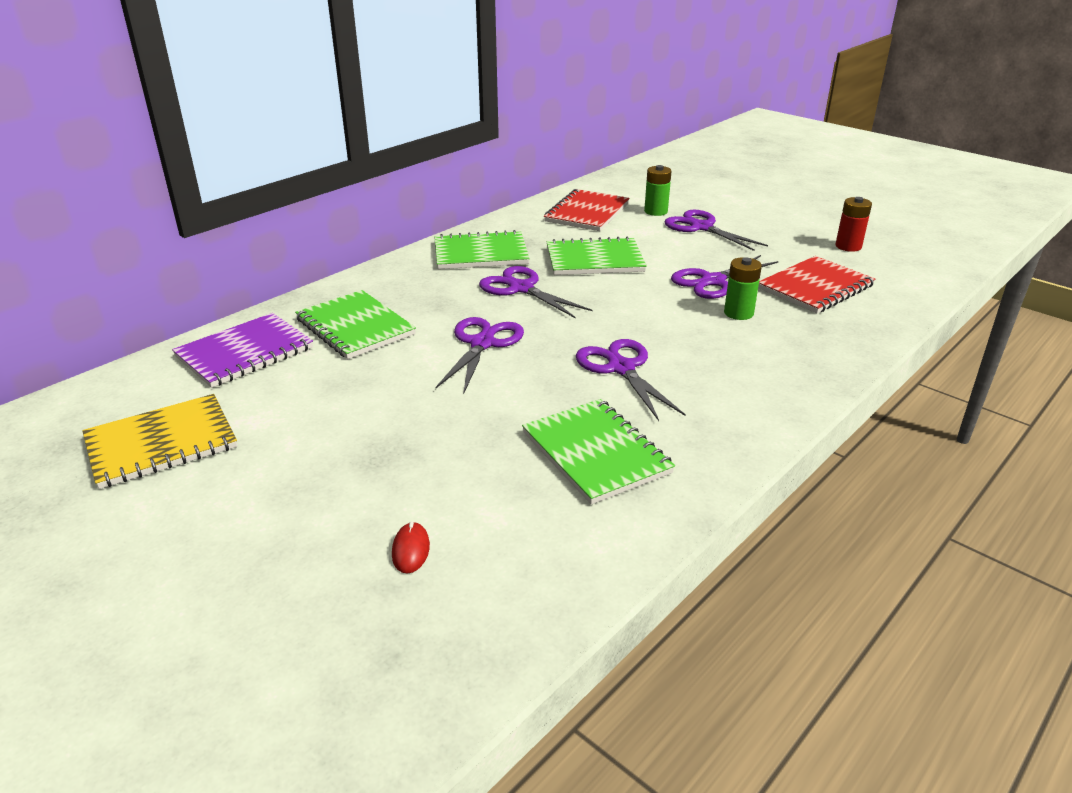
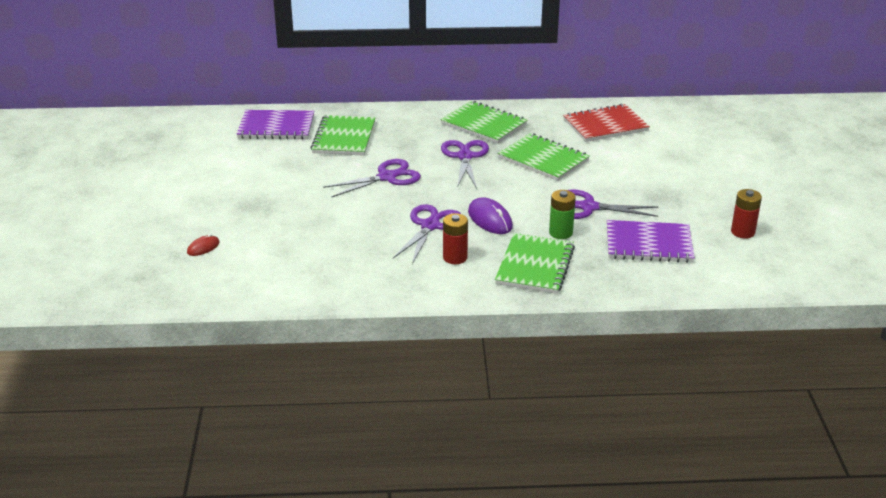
camera: 45 degrees right, 0 degrees up
yellow notebook [82,394,237,489] -> none
green notebook [522,399,675,504] -> green notebook moved to [495,233,575,294]
green battery [644,165,672,216] -> none
purple scissors [664,210,768,251] -> none
red notebook [758,256,875,313] -> purple notebook [607,220,695,263]
none -> red battery [443,213,468,264]
none -> purple mouse [468,197,513,234]

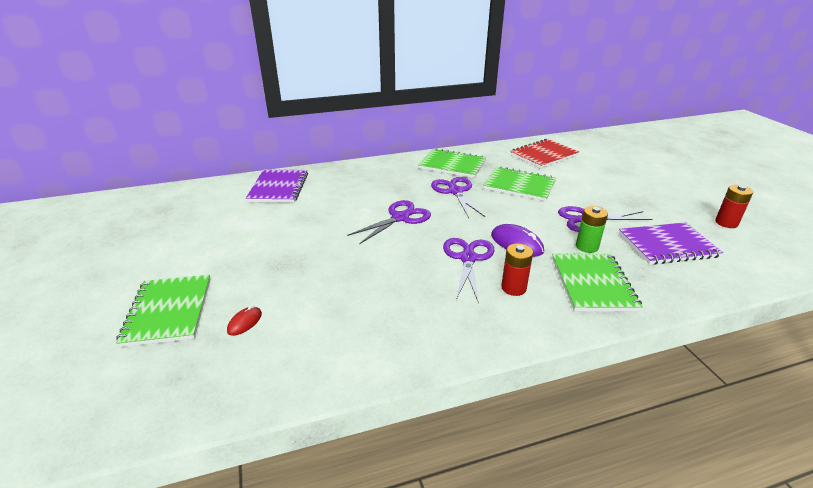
camera: 15 degrees left, 0 degrees up
purple notebook [237,110,314,140] -> purple notebook turned 75 degrees counterclockwise [246,169,308,203]
green notebook [311,115,375,156] -> green notebook moved to [116,275,211,347]

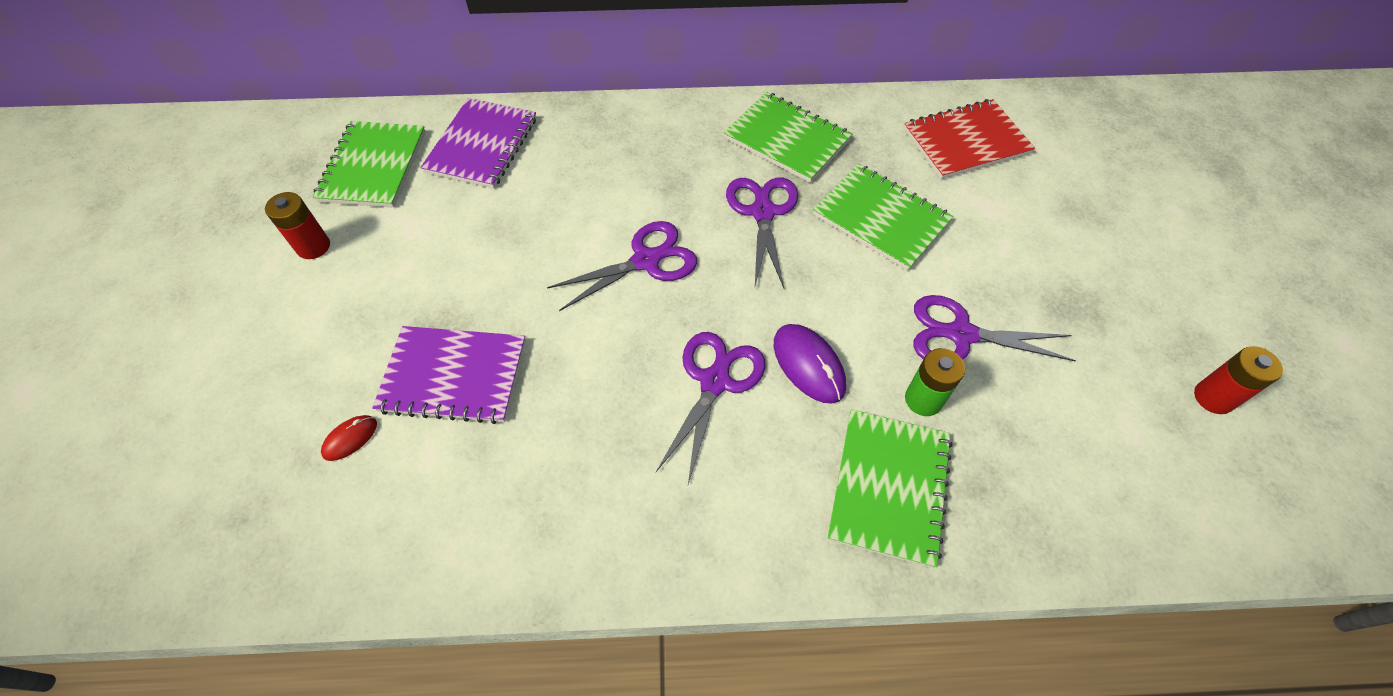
camera: 15 degrees right, 25 degrees up
green notebook [116,275,211,347] -> green notebook moved to [313,121,426,208]
red battery [501,243,533,296] -> red battery moved to [265,192,330,259]
purple notebook [619,222,723,265] -> purple notebook moved to [372,326,526,424]

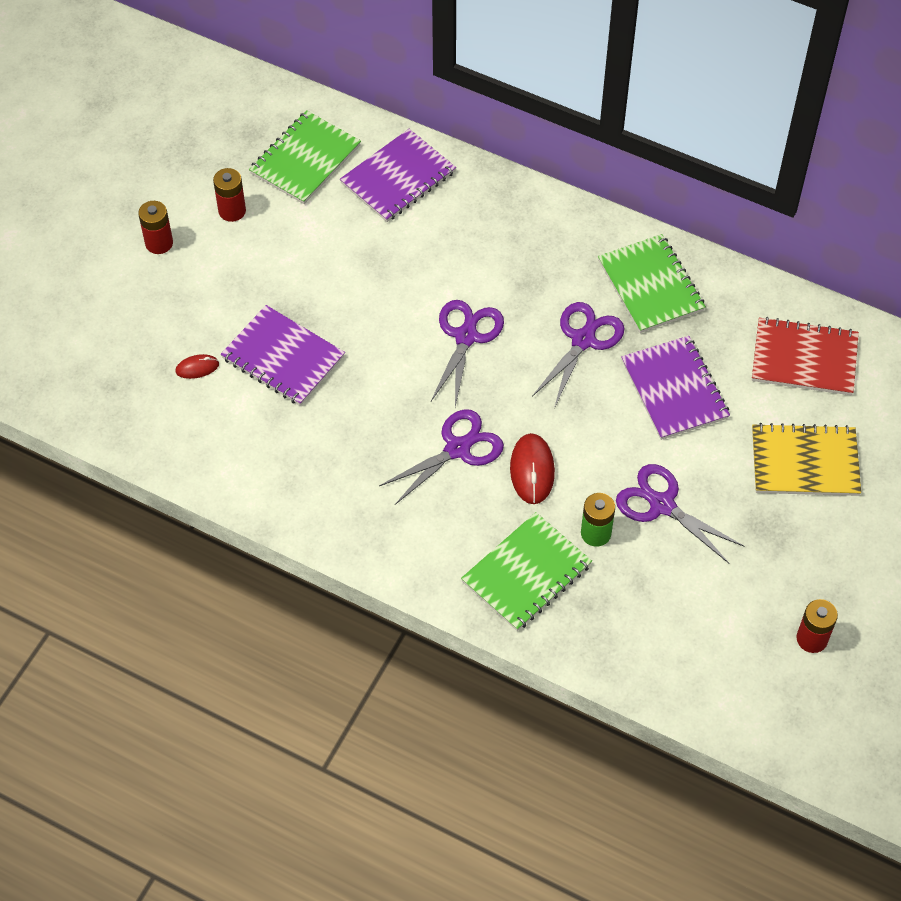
camera: 30 degrees right, 0 degrees up
purple scissors [547,221,697,311] -> purple scissors turned 75 degrees counterclockwise [431,300,504,407]
purple mouse [774,324,846,404] -> red mouse [510,433,555,504]
green notebook [813,164,953,270] -> purple notebook [621,336,730,440]
none -> red battery [138,201,173,254]
none -> yellow notebook [752,423,861,496]

